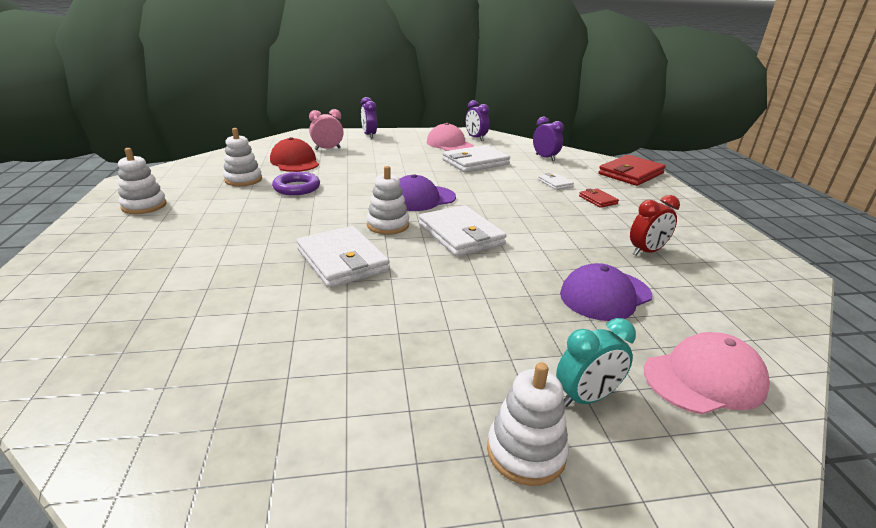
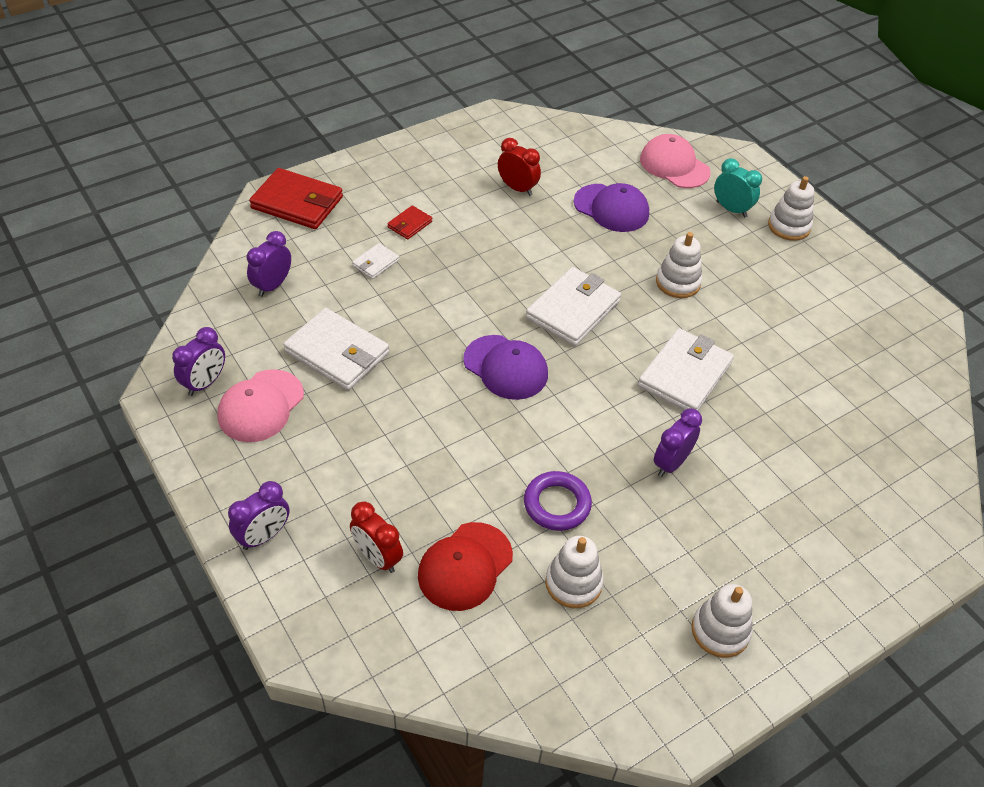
camera: 115 degrees left, 20 degrees up
pink clock [309,109,343,150] -> red clock [350,501,403,573]
white stacking toy [367,166,409,235] -> white stacking toy moved to [656,232,702,298]
none -> purple clock [654,408,702,477]

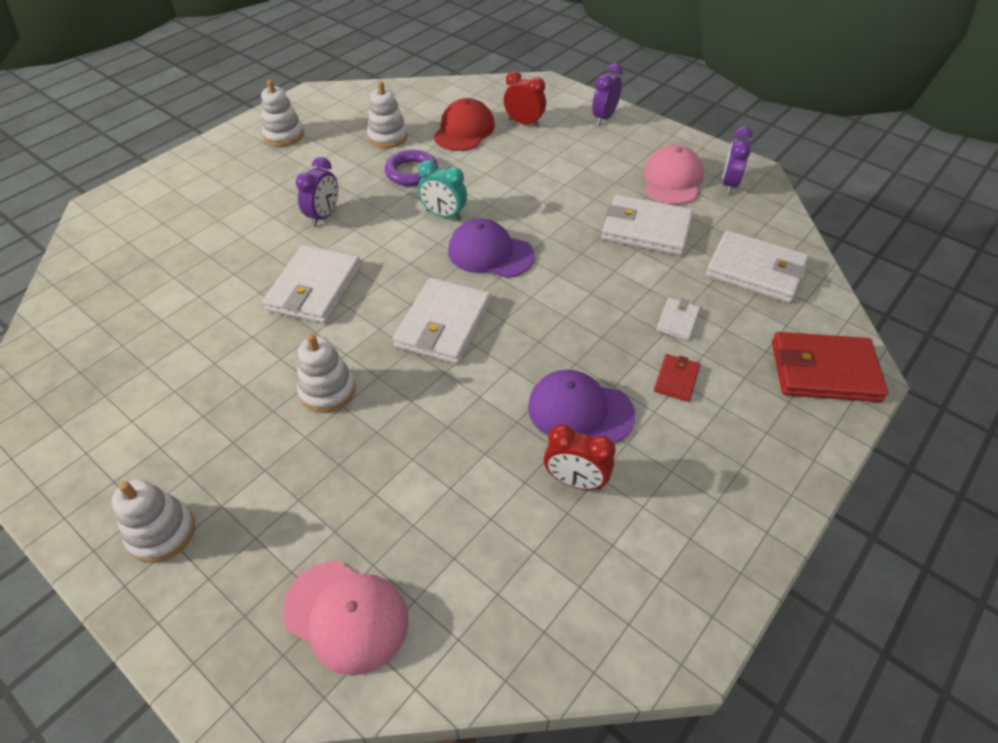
camera: 165 degrees right, 0 degrees up
purple clock [247,231,291,297] -> white wallet [706,230,809,303]
purple cap [573,183,649,232] -> purple cap moved to [528,370,635,443]
turquoise clock [714,158,762,217] -> turquoise clock moved to [418,160,467,220]

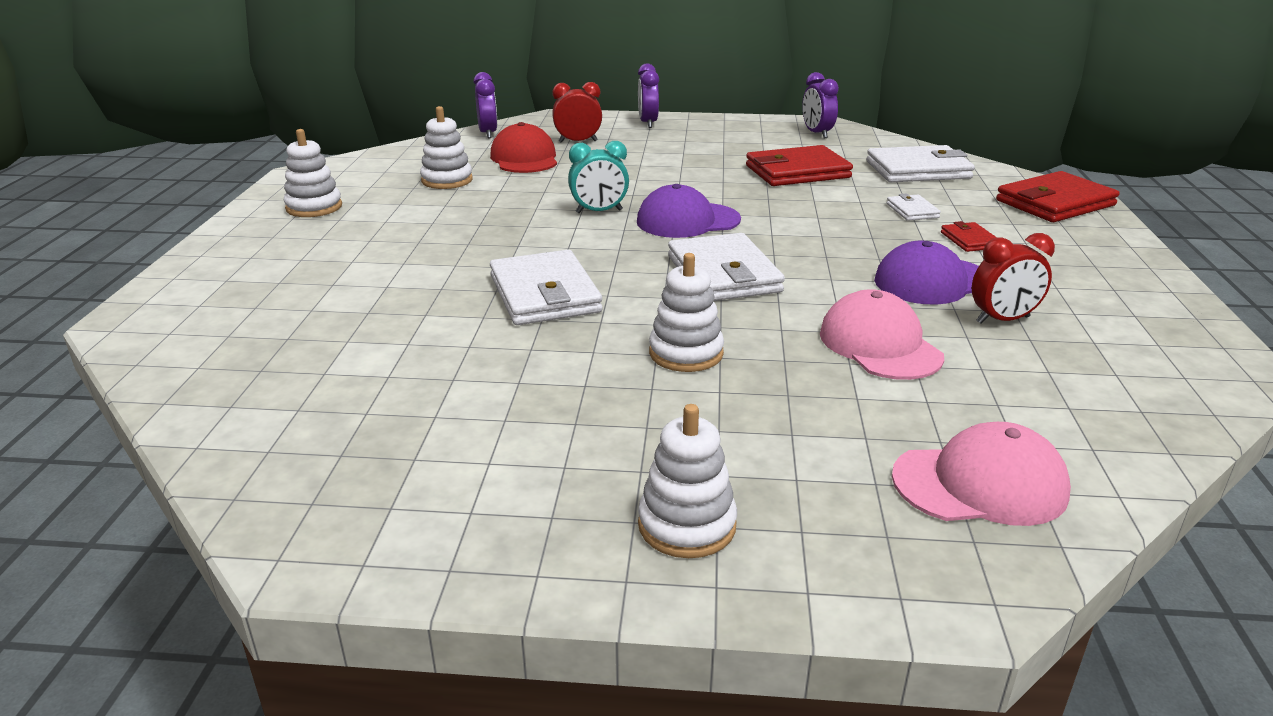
camera: 35 degrees left, 20 degrees down
purple clock [296,157,338,226] -> purple clock moved to [473,72,497,138]
purple ring [385,150,438,186] -> none
white wallet [602,195,693,256] -> red wallet [746,145,853,186]
pink cap [644,145,704,204] -> pink cap moved to [820,289,944,380]

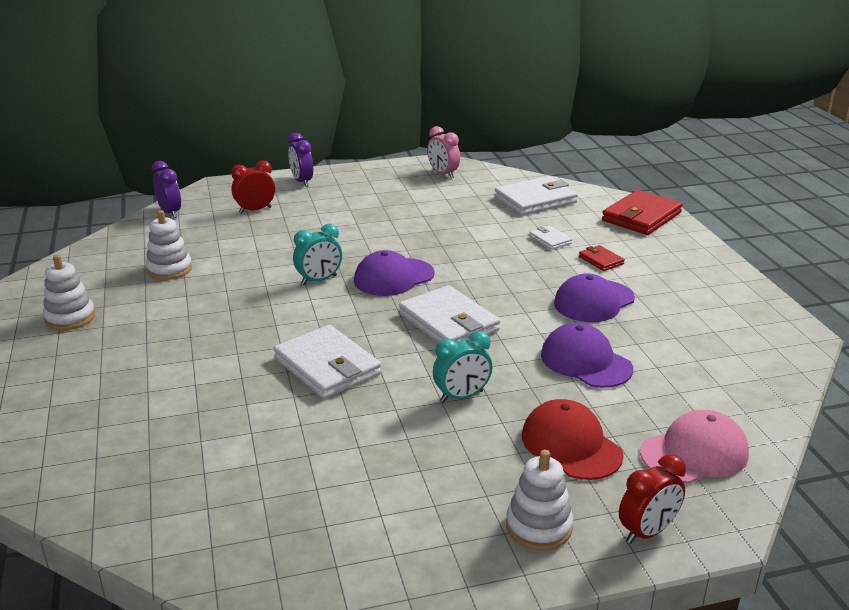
camera: 20 degrees left, 0 degrees up
red cap [490,122,557,173] -> red cap moved to [522,399,624,480]
white stacking toy [649,253,724,372] -> turquoise clock [433,331,492,402]
red wallet [746,145,853,186] -> none
purple clock [802,72,839,139] -> pink clock [427,126,460,178]
pink cap [820,289,944,380] -> purple cap [541,323,633,388]
red clock [972,233,1055,323] -> red clock moved to [619,454,686,544]

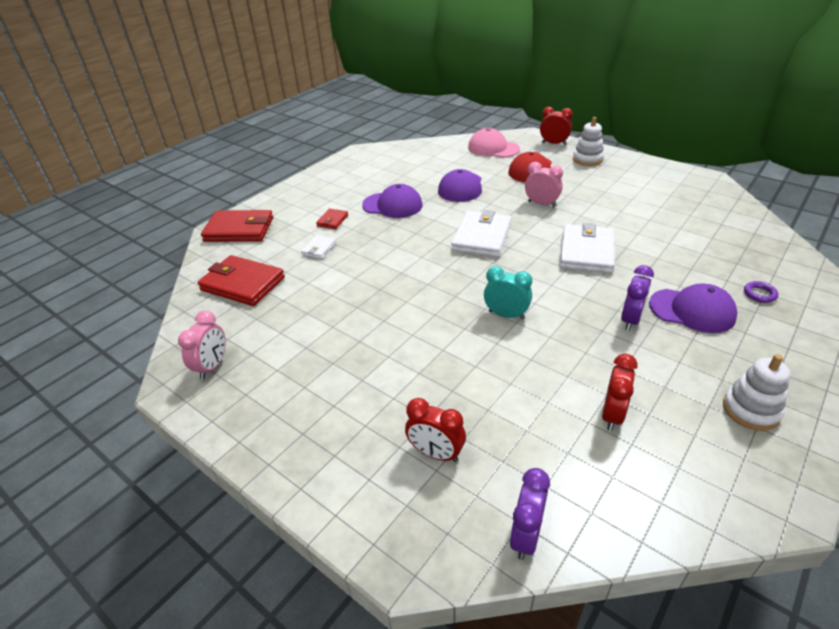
camera: 125 degrees left, 10 degrees up
white stacking toy [146,210,192,280] -> red clock [602,354,638,431]
purple clock [288,133,313,187] -> purple clock moved to [621,265,654,331]
purple cap [354,250,435,296] -> purple cap moved to [649,284,737,333]
turquoise clock [433,331,492,402] -> pink clock [525,162,563,207]
white wallet [494,176,578,215] -> red wallet [198,255,285,306]
none -> purple ring [744,281,779,303]

